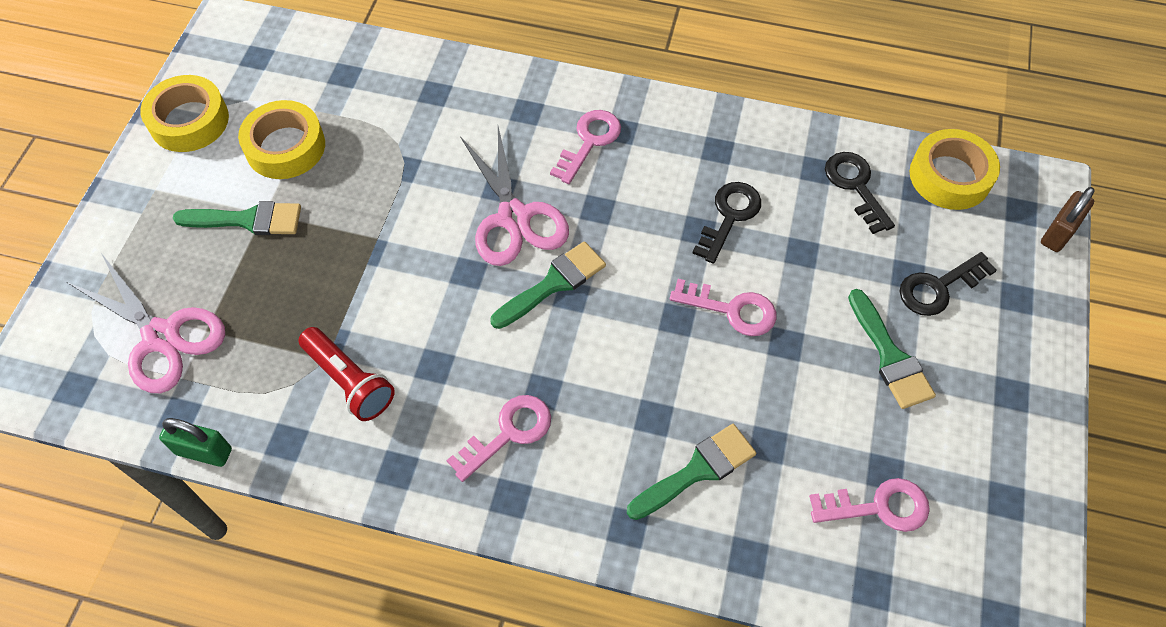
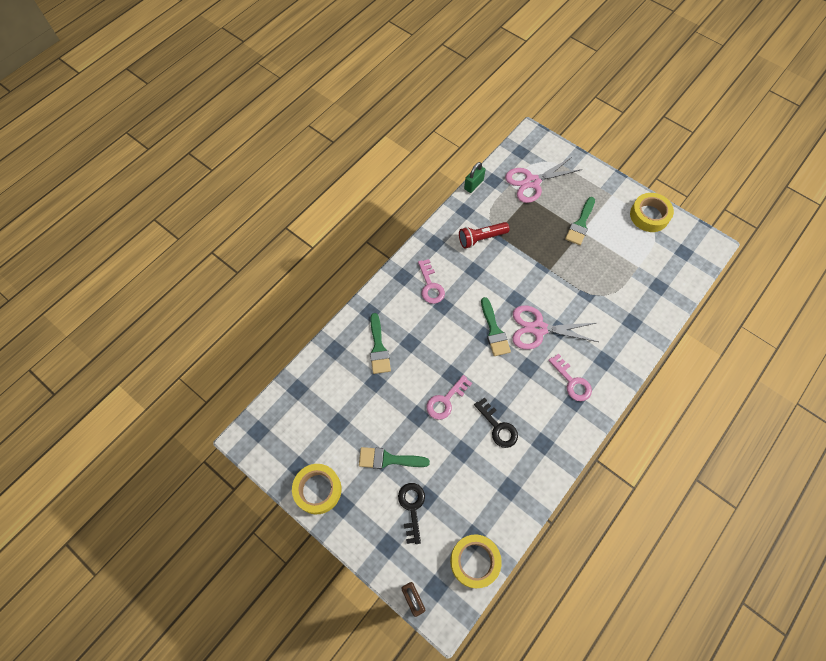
camera: 115 degrees right, 5 degrees up
yellow tape [238,100,325,179] -> yellow tape moved to [292,464,341,514]
pink key [809,478,930,532] -> none
black key [825,152,895,234] -> none

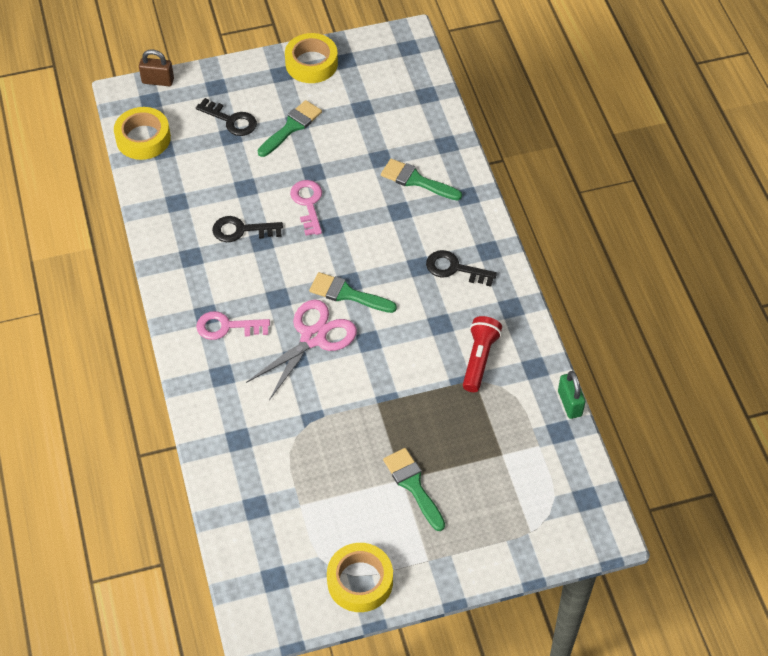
camera: 125 degrees right, 10 degrees down
pink key [418,259,445,304] -> black key [426,250,497,287]
pink scissors [505,156,583,203] -> none

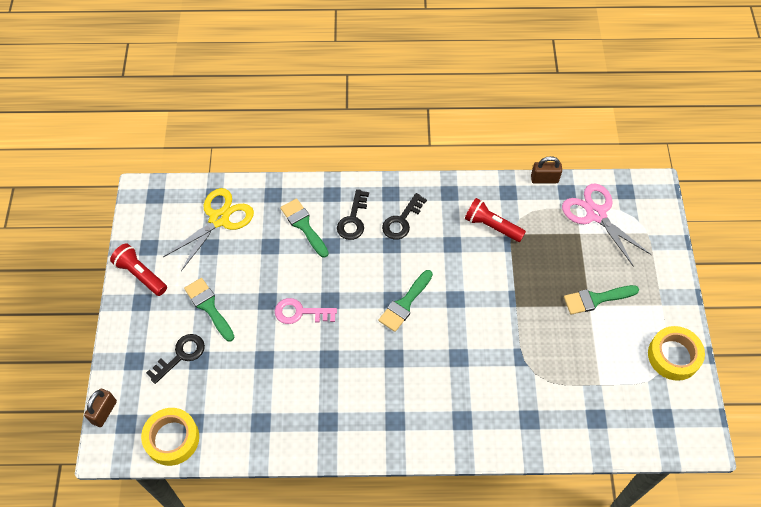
camera: 75 degrees left, 5 degrees up
pink key [196,311,270,340] -> none
black key [212,216,283,242] -> black key moved to [337,189,369,240]
pink scissors [246,300,357,400] -> pink scissors moved to [562,183,652,267]
yellow tape [285,33,338,83] -> red flashlight [110,243,167,296]
green brush [381,159,462,201] -> green brush turned 105 degrees clockwise [280,198,329,258]
green padlock [558,371,585,419] -> brown padlock [531,156,562,183]
none -> yellow scissors [163,188,254,271]

